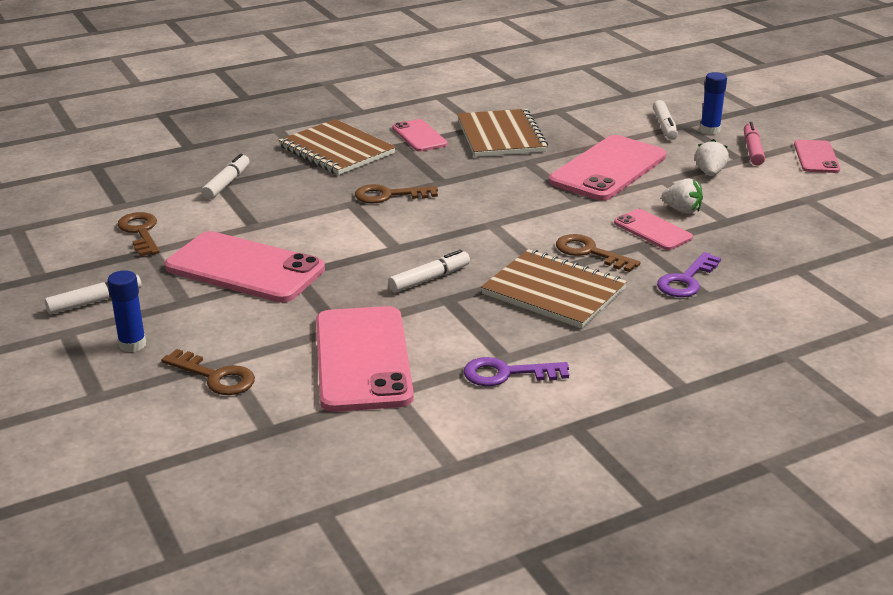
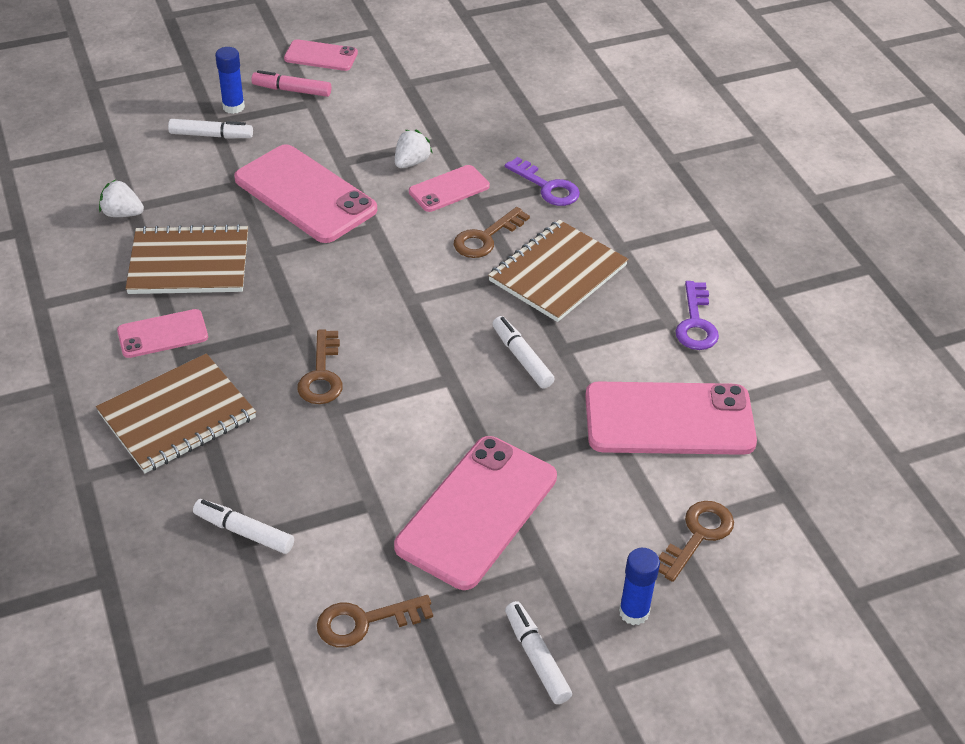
camera: 85 degrees left, 15 degrees up
white strawberry [695,139,729,176] -> white strawberry moved to [99,180,144,217]

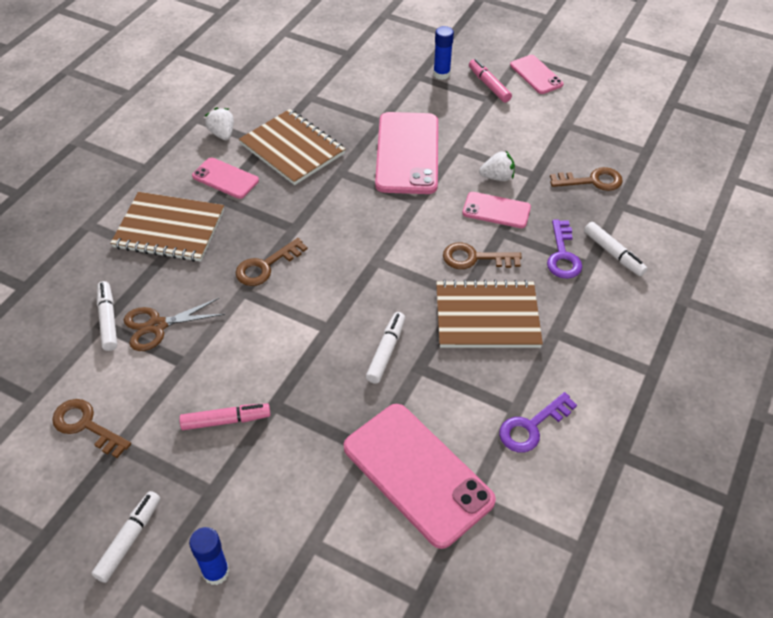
camera: 50 degrees right, 5 degrees up
white strawberry [99,180,144,217] -> white strawberry moved to [205,107,234,140]
white marker [168,119,253,138] -> white marker moved to [584,222,648,276]
pink phone [394,436,557,590] -> pink marker [179,403,271,430]
brown key [659,501,734,582] -> brown key moved to [550,167,623,191]
none -> brown scissors [124,298,225,351]

